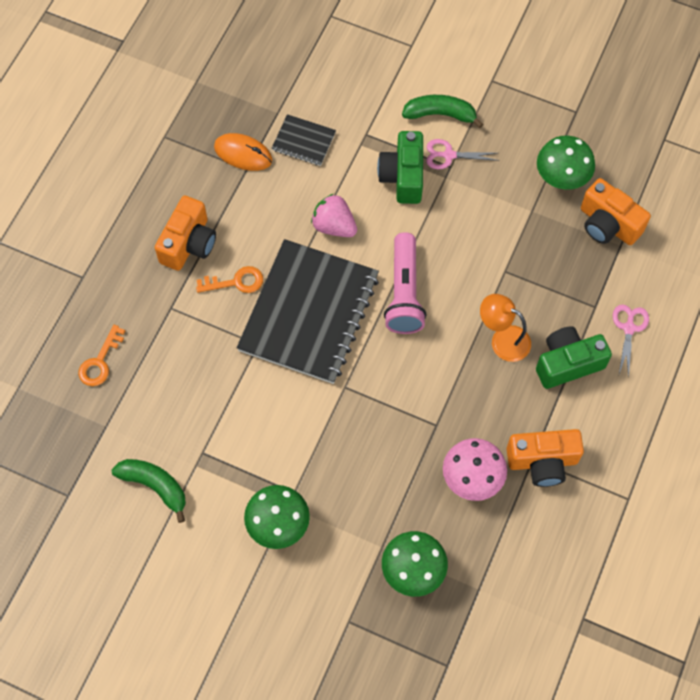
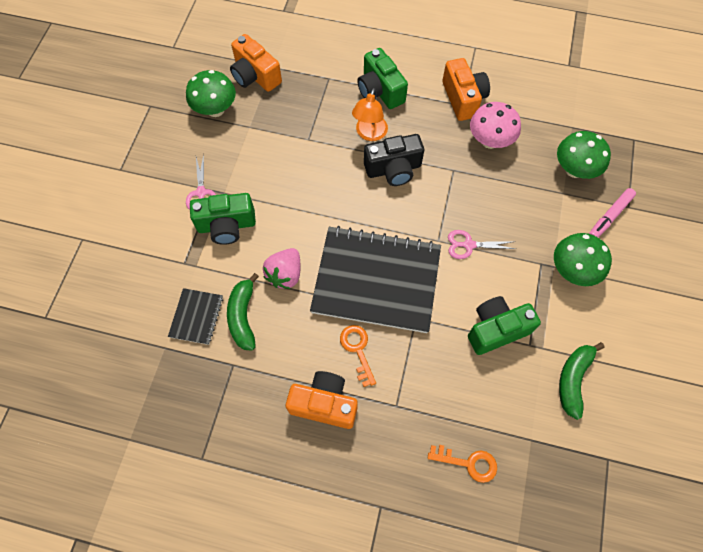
camera: 100 degrees left, 0 degrees up
orange mouse [214,133,272,171] -> none
pink flashlight [384,232,426,334] -> none
green banana [402,95,483,128] -> green banana moved to [227,273,259,350]
orange camera [581,178,651,245] -> orange camera turned 105 degrees clockwise [230,34,282,92]
pink scissors [613,304,649,378] -> pink scissors moved to [448,230,516,259]
none -> black camera [364,134,424,186]
none -> green camera [468,296,541,355]
none -> pink marker [589,188,636,237]

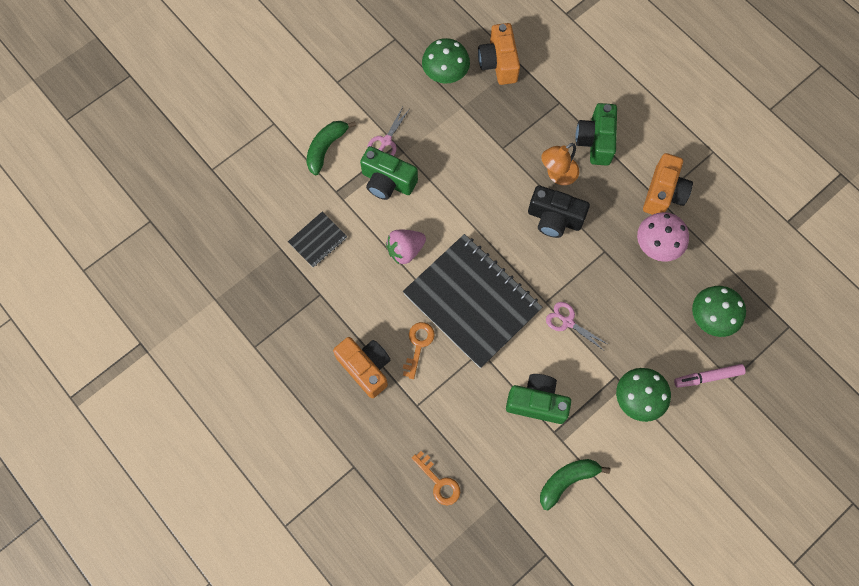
camera: 35 degrees right, 5 degrees up
green banana [227,273,259,350] -> green banana moved to [306,121,356,175]

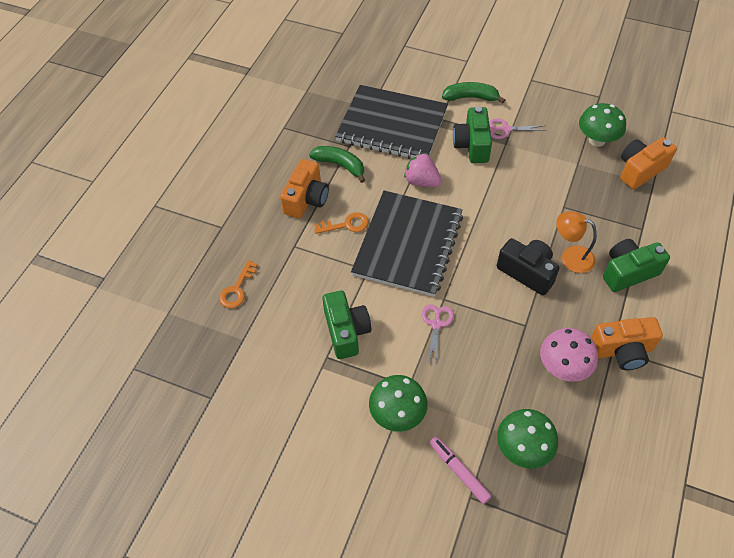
camera: 65 degrees right, 15 degrees down
black notebook [288,212,347,267] -> black notebook [335,85,448,159], size x2.29
black camera [528,185,590,238] -> black camera turned 135 degrees clockwise [497,238,560,295]
green banana [540,459,611,510] -> green banana moved to [309,146,365,183]

